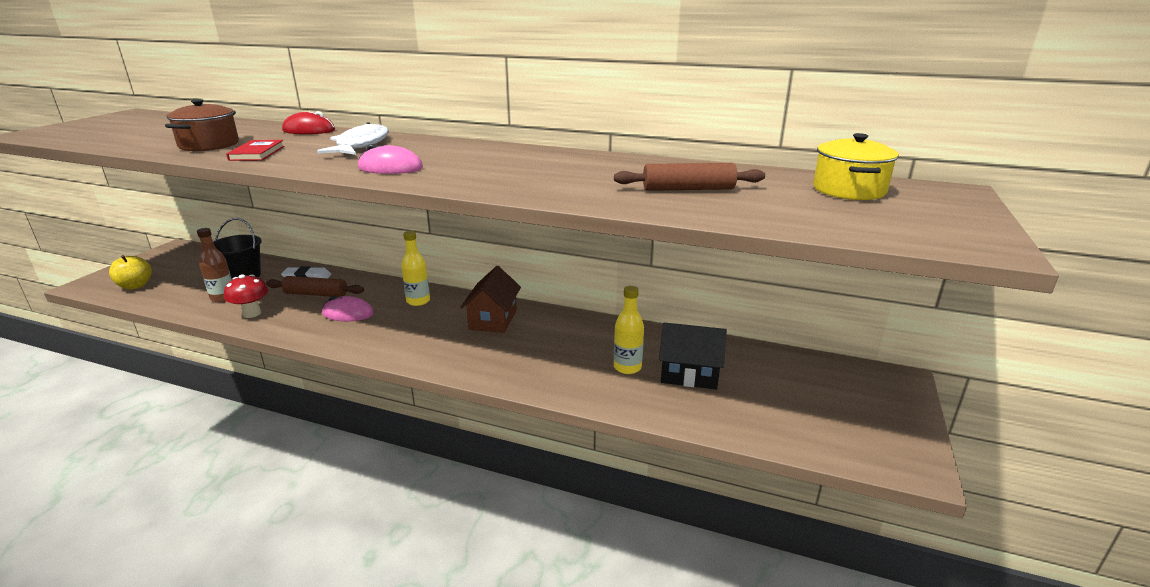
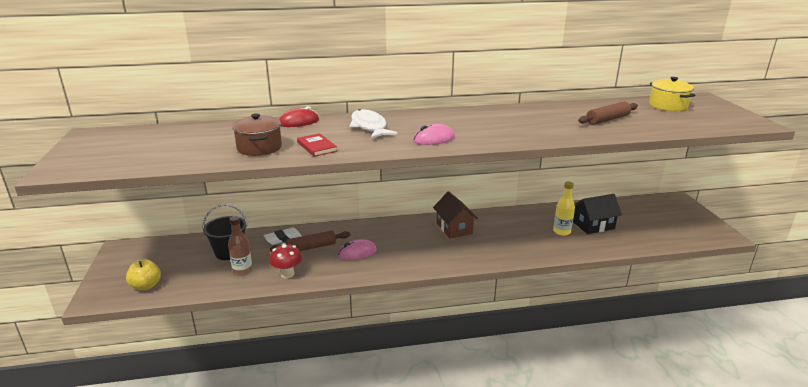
camera: 30 degrees left, 0 degrees up
yellow bottle [401,231,430,306] -> none

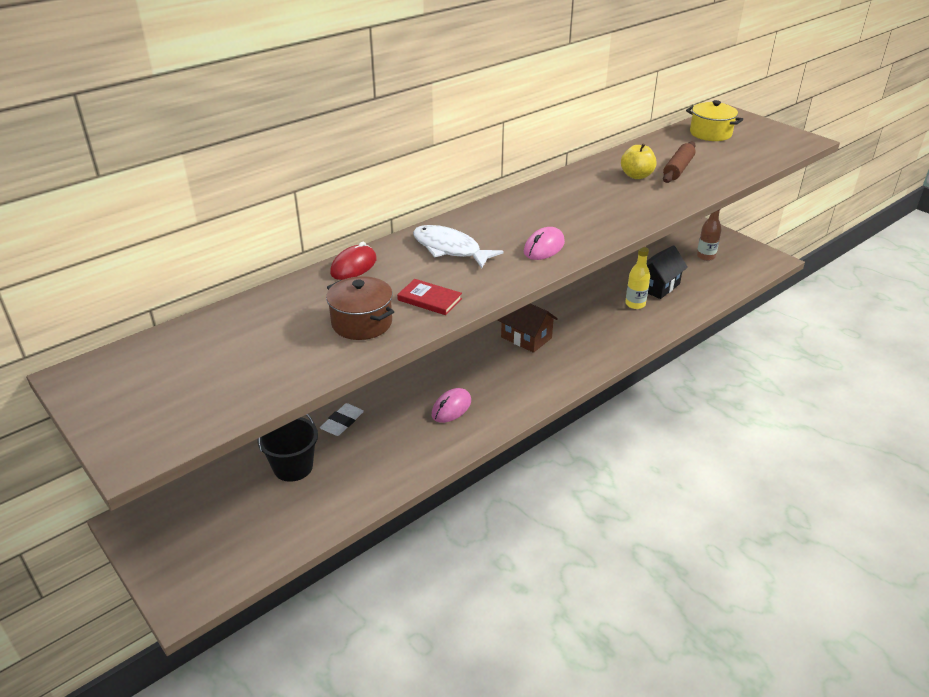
camera: 30 degrees left, 10 degrees up
yellow apple [126,259,161,290] -> yellow apple moved to [621,143,657,179]
brown bottle [228,216,253,276] -> brown bottle moved to [697,209,721,261]
red mushroom [269,243,302,278] -> none
brown rolling pin [270,231,350,252] -> none

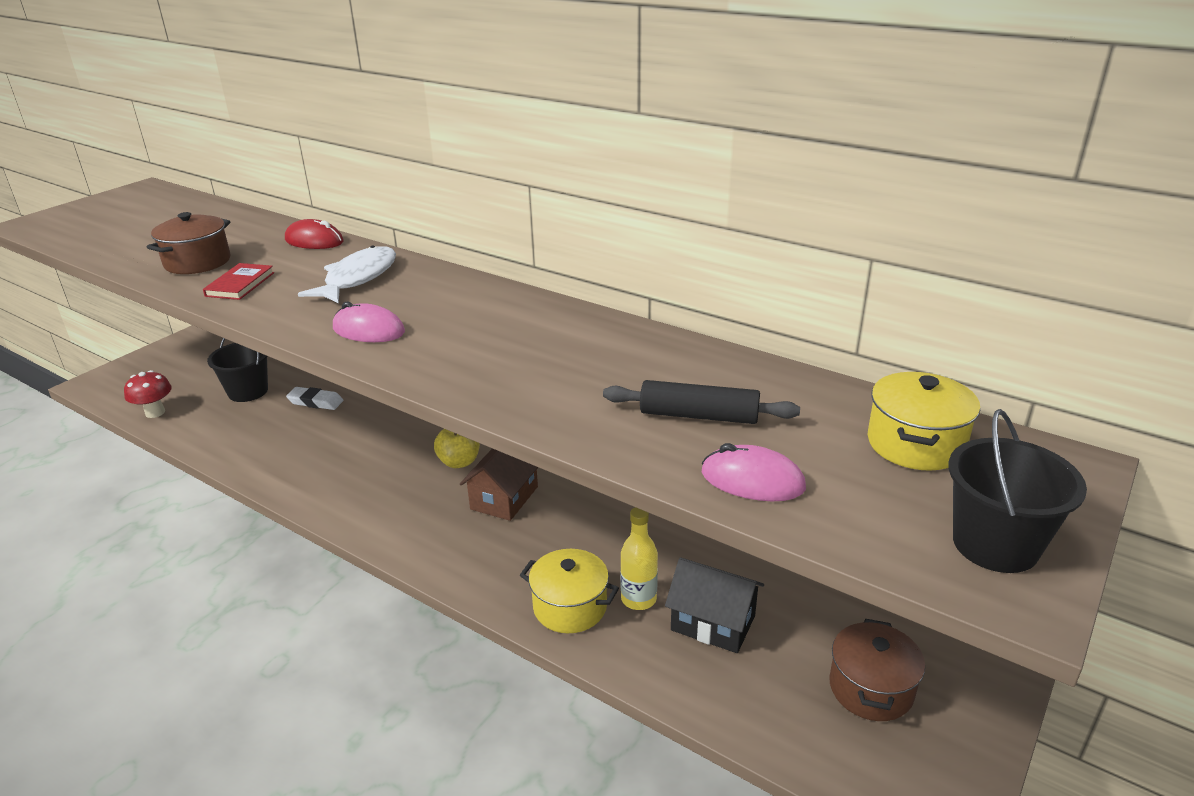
camera: 75 degrees right, 5 degrees down
pink mouse [432,388,471,423] -> pink mouse moved to [702,443,806,501]
yellow apple [621,143,657,179] -> yellow apple moved to [434,429,480,468]
brown rolling pin [663,141,696,183] -> black rolling pin [603,380,800,424]
brown bottle [697,209,721,261] -> brown pot [829,619,925,721]
none -> red mushroom [124,370,172,418]
none -> yellow pot [520,549,619,633]
none -> black bucket [948,409,1087,573]

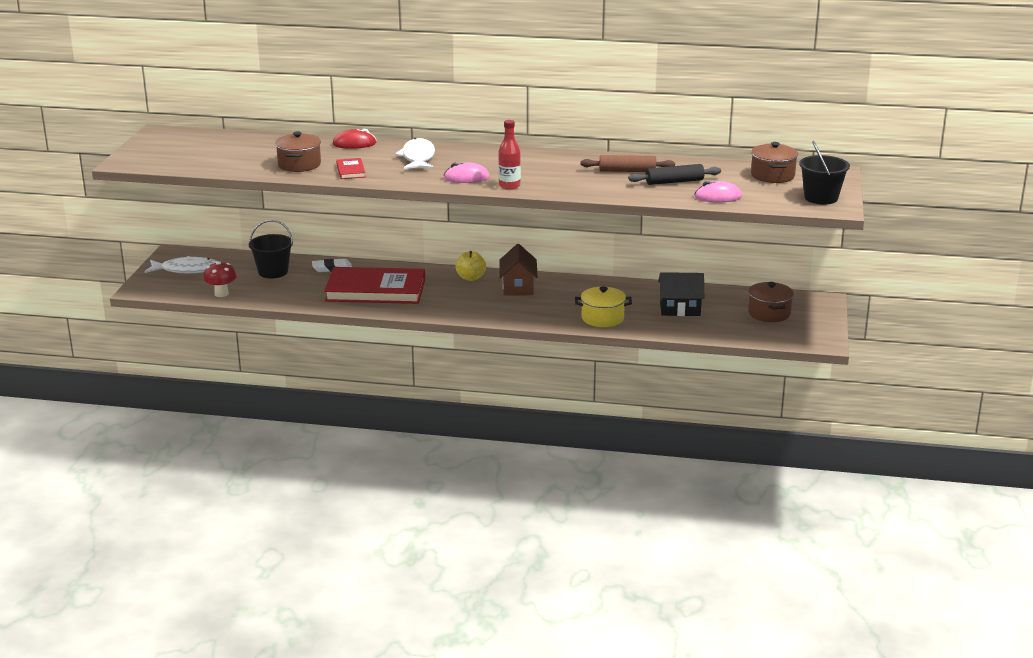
camera: 25 degrees left, 5 degrees down
yellow bottle [620,507,658,610] -> none
yellow pot [868,372,980,471] -> brown pot [751,142,798,183]
none -> white fish [144,256,217,274]
none -> red book [324,267,425,304]
none -> red bottle [498,120,521,190]
none -> brown rolling pin [580,155,675,172]

